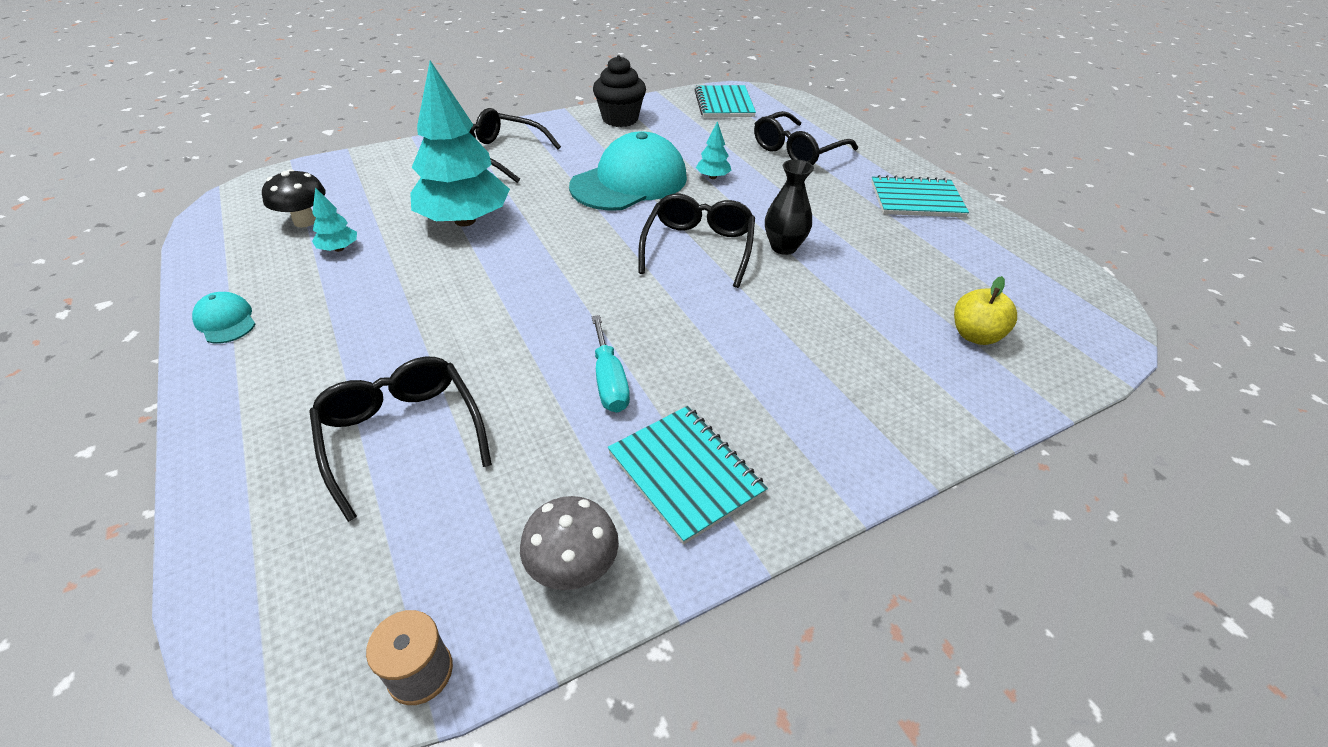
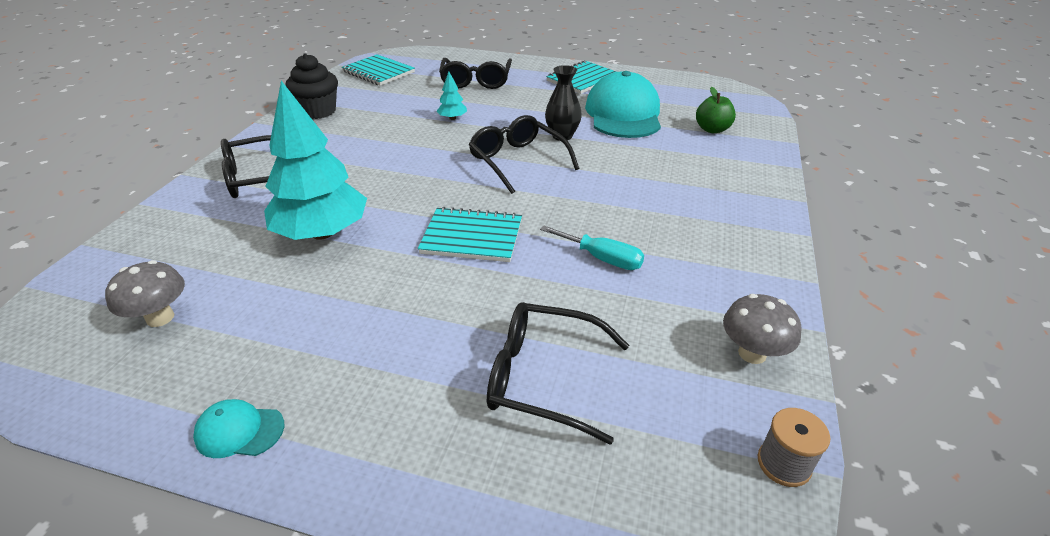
camera: 45 degrees left, 5 degrees down
black mushroom [262,169,326,227] -> grey mushroom [105,260,185,327]
turquoise tree [312,187,357,252] -> none
turquoise cap [569,131,687,211] -> turquoise cap moved to [585,71,661,138]
turquoise notebook [608,406,768,545] -> turquoise notebook moved to [418,207,522,262]
yellow apple [954,276,1017,345] -> green apple [696,87,736,133]

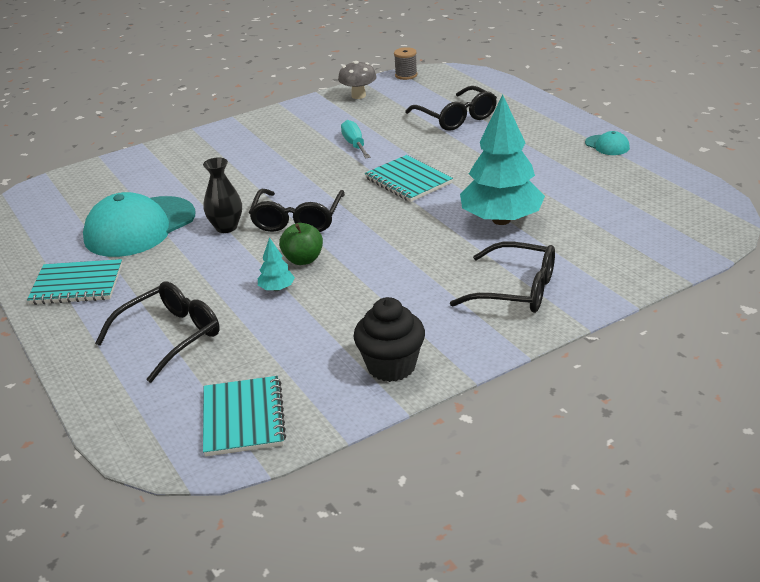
camera: 135 degrees left, 5 degrees down
grey mushroom [105,260,185,327] -> none
green apple [696,87,736,133] -> green apple moved to [279,223,323,265]

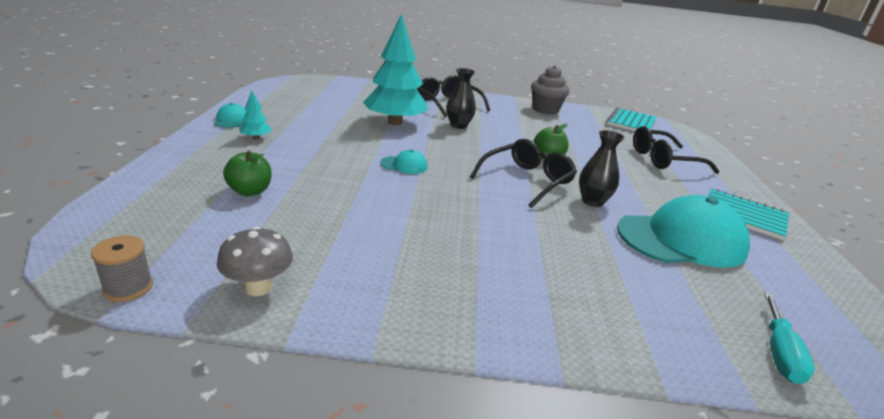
camera: 150 degrees left, 5 degrees down
turquoise tree [258,237,295,291] -> turquoise tree moved to [239,91,271,140]
turquoise screwdriver [341,120,371,159] -> turquoise screwdriver moved to [764,293,815,384]
black cupcake [354,297,425,382] -> grey cupcake [531,65,569,114]
turquoise notebook [365,155,453,202] -> turquoise cap [380,150,428,174]
black glasses [405,86,497,131] -> green apple [223,150,271,196]
none -> black vase [446,68,476,129]

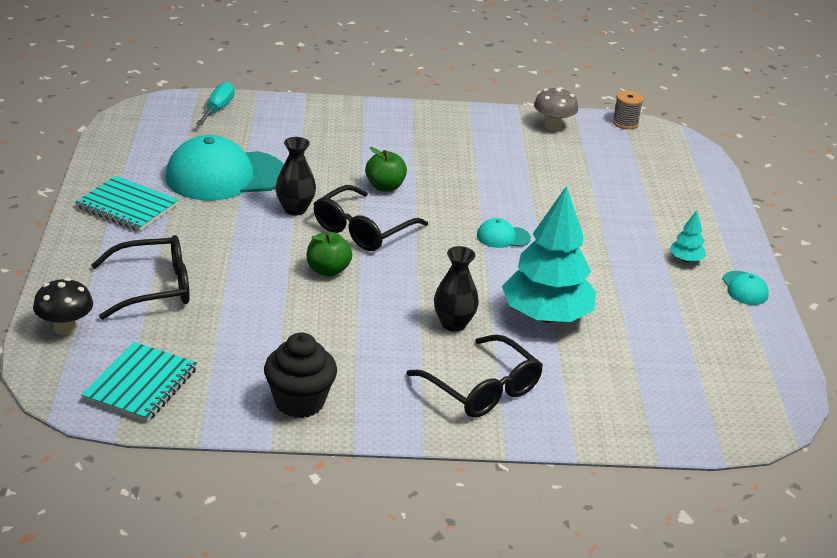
camera: 175 degrees right, 5 degrees up
green apple [223,150,271,196] -> green apple moved to [365,147,407,192]
grey cupcake [531,65,569,114] -> black cupcake [264,333,337,418]
none -> black mushroom [33,278,93,335]

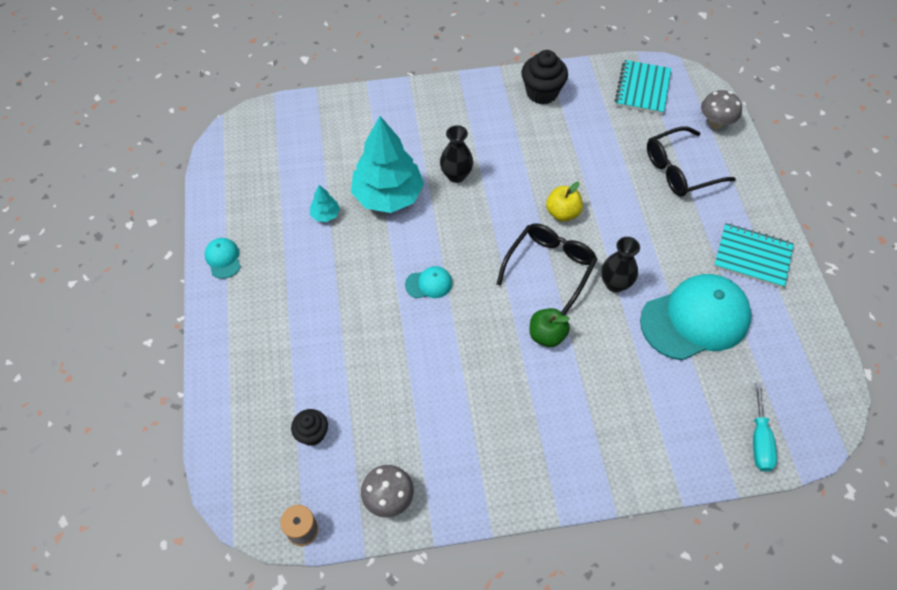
camera: 175 degrees right, 25 degrees up
black mushroom [33,278,93,335] -> grey mushroom [701,90,742,129]
green apple [307,232,352,277] -> yellow apple [546,182,583,222]
black glasses [407,334,543,418] -> none
turquoise tree [670,210,706,262] -> turquoise tree moved to [310,185,340,222]
none -> black cupcake [291,409,328,446]

